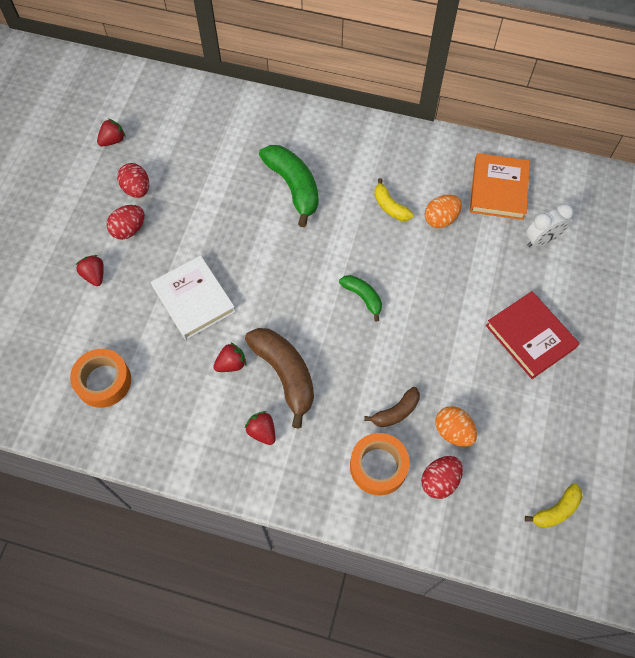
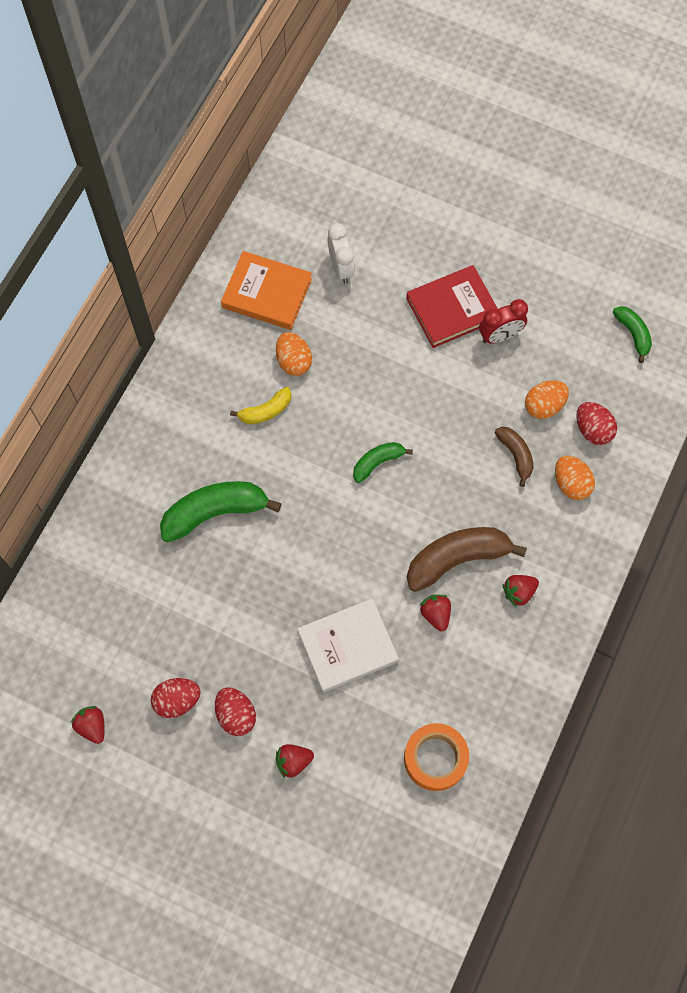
camera: 80 degrees left, 5 degrees up
orange tape [350,433,410,495] -> orange egg [555,456,595,500]
yellow banana [525,483,583,528] -> green banana [613,306,652,363]
none -> red clock [479,299,528,344]

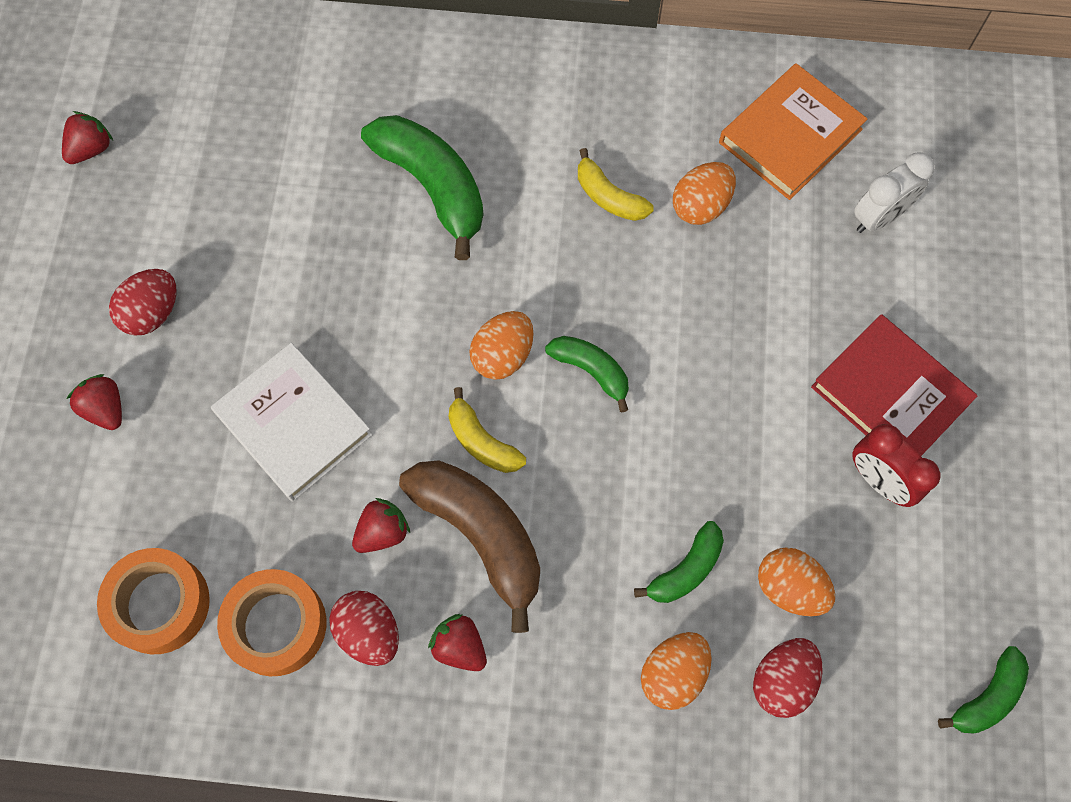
camera: 70 degrees right, 0 degrees up
red egg [151,678,201,718] -> red egg moved to [329,591,399,666]
orange book [221,251,312,330] -> orange book turned 45 degrees clockwise [719,63,867,200]
brown banana [495,427,534,487] -> green banana [634,521,724,603]
none -> orange tape [217,569,327,676]
none -> yellow banana [448,387,526,473]
none -> orange egg [469,311,534,380]

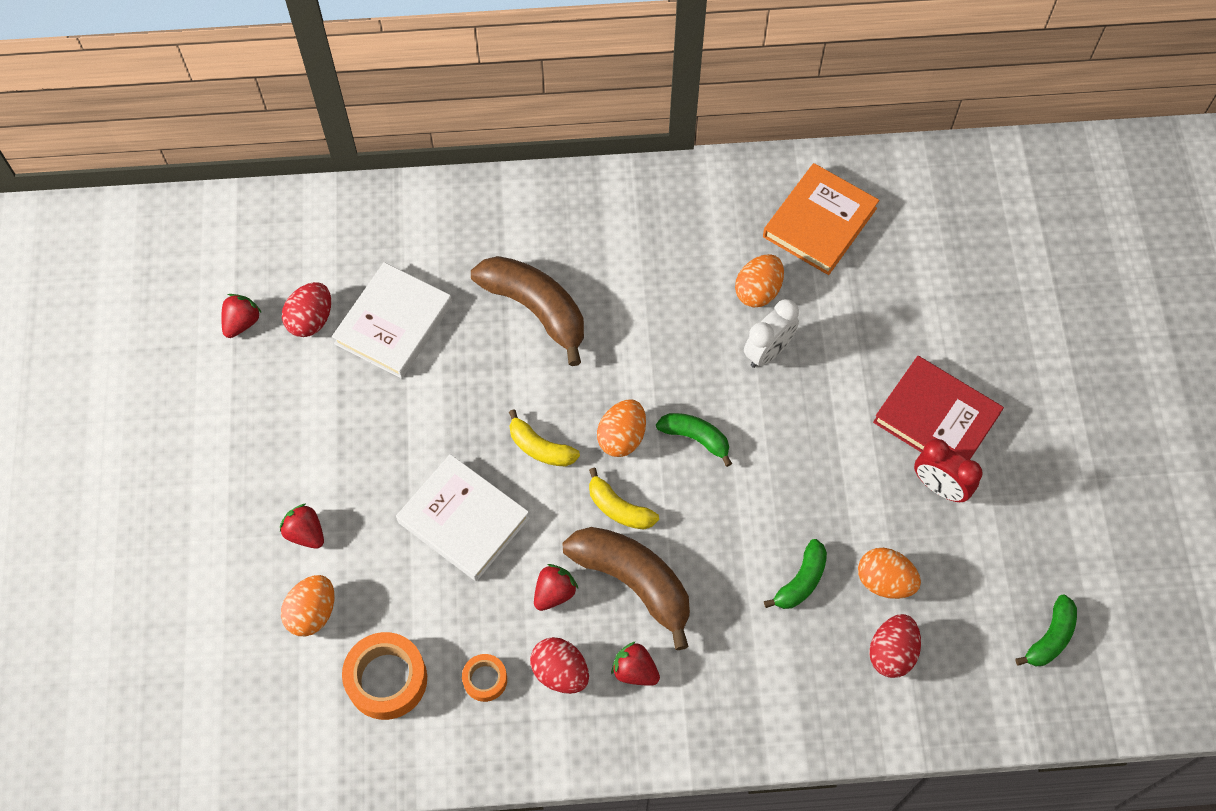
camera: 10 degrees left, 5 degrees down
red egg [109,269,177,336] -> red egg moved to [282,282,331,337]
orange tape [217,569,327,676] -> orange tape [462,654,507,702], size x0.55
green banana [361,115,484,260] -> brown banana [471,256,584,366]
yellow banana [578,148,654,221] -> yellow banana moved to [509,409,580,467]
orange egg [641,632,712,710] -> orange egg moved to [281,575,334,636]
white clock [854,152,935,233] -> white clock moved to [744,299,799,368]
none -> white book [332,262,452,379]

